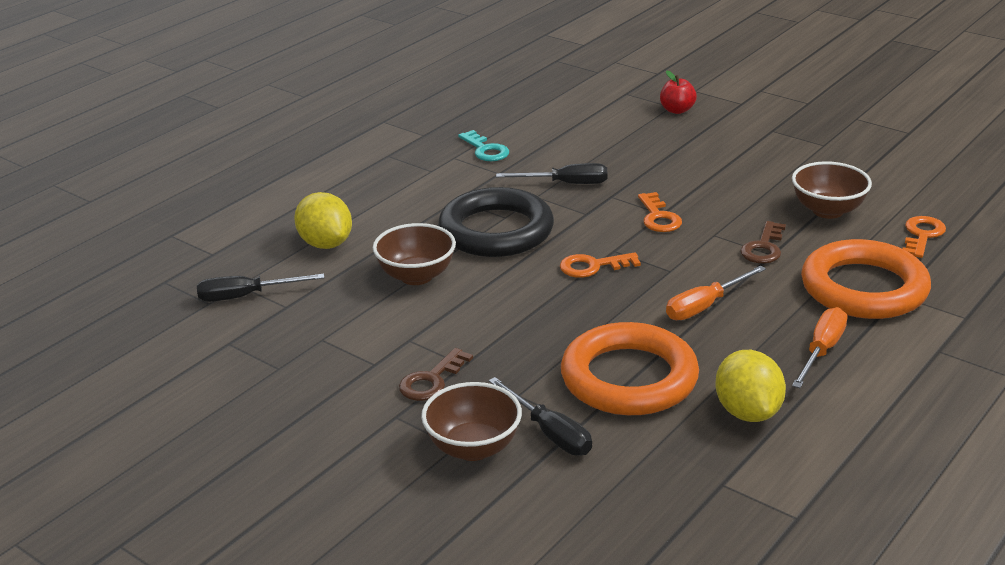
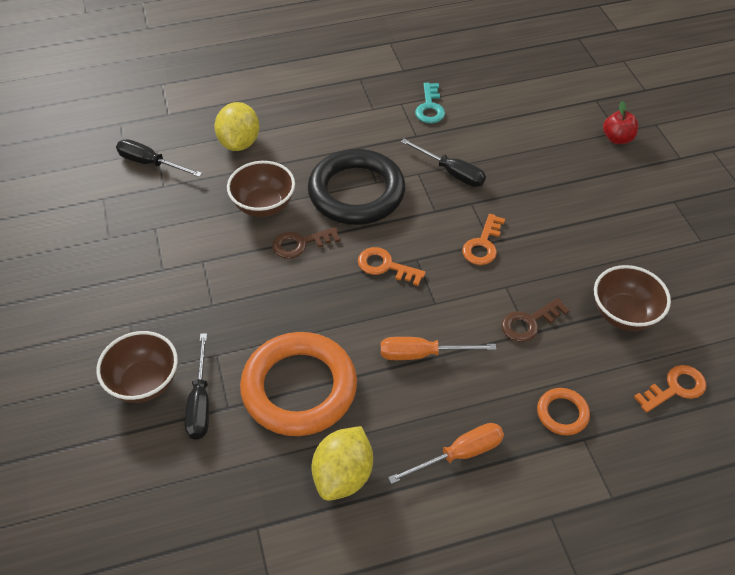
camera: 35 degrees right, 20 degrees up
brown key [399,348,473,401] -> brown key moved to [272,227,340,259]
orange ring [801,239,931,319] -> orange ring [537,388,590,435], size x0.44

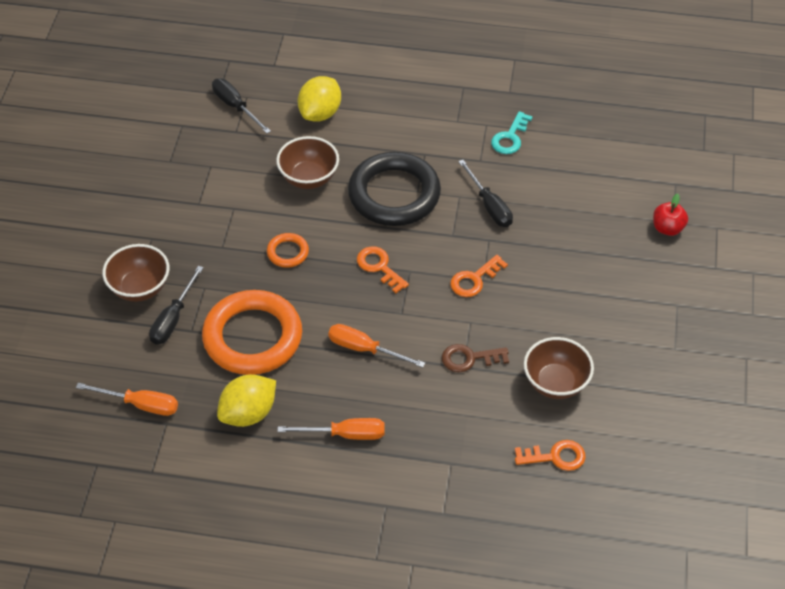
camera: 25 degrees right, 0 degrees up
brown key [272,227,340,259] -> none
orange ring [537,388,590,435] -> orange ring moved to [267,233,309,268]
none -> orange screwdriver [76,383,178,416]

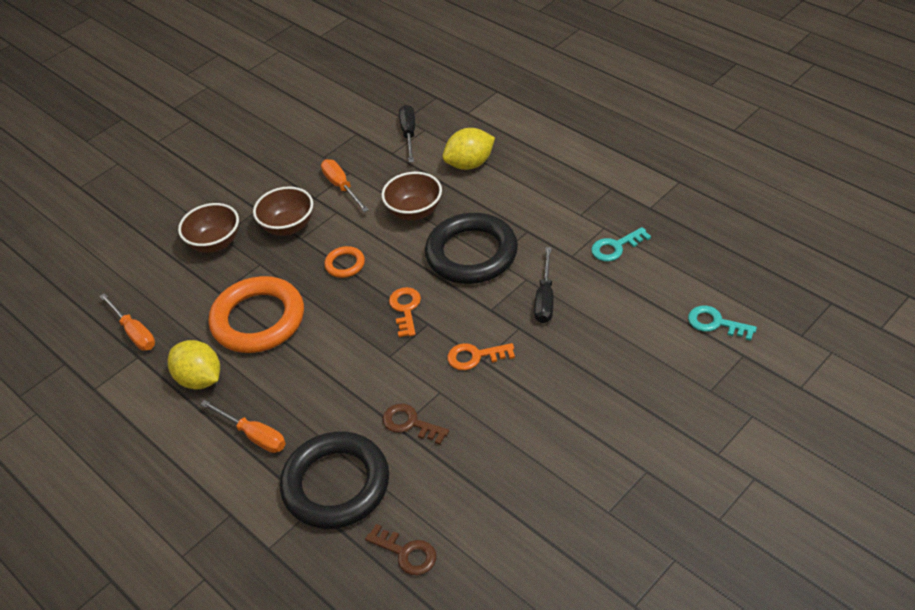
camera: 40 degrees right, 5 degrees down
black screwdriver [149,266,204,345] -> none
yellow lemon [217,374,276,427] -> yellow lemon turned 45 degrees clockwise [167,340,220,389]
orange screwdriver [328,324,425,368] -> orange screwdriver moved to [321,159,369,212]
orange key [515,440,586,471] -> brown key [365,524,436,575]
brown bowl [524,337,594,399] -> brown bowl moved to [253,186,313,236]
red apple [653,194,688,236] -> none
none -> black ring [280,431,389,529]
none -> turquoise key [688,305,757,341]

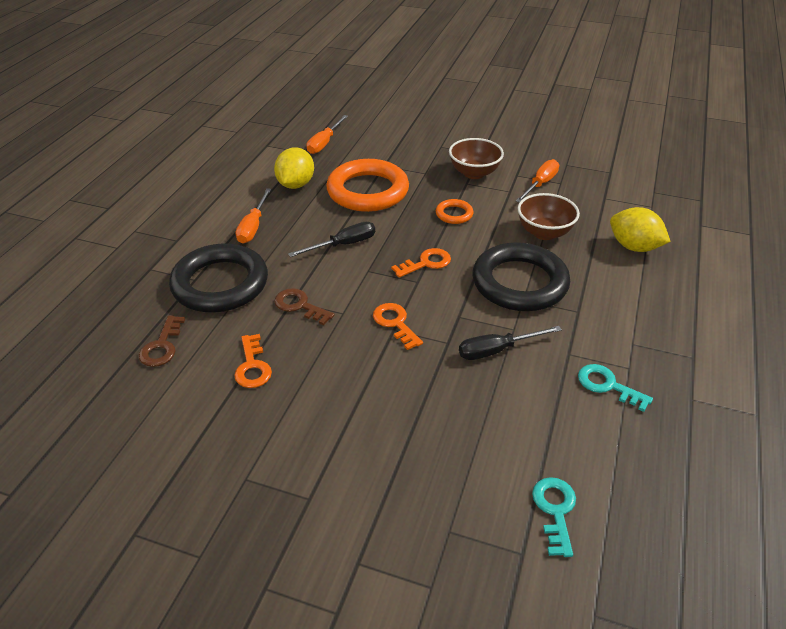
camera: 60 degrees right, 5 degrees down
brown bowl [178,203,239,253] -> none
brown key [383,404,449,445] -> brown key turned 60 degrees counterclockwise [274,288,334,325]
black screwdriver [399,105,415,163] -> black screwdriver moved to [288,222,375,257]
none -> orange key [234,334,272,388]

